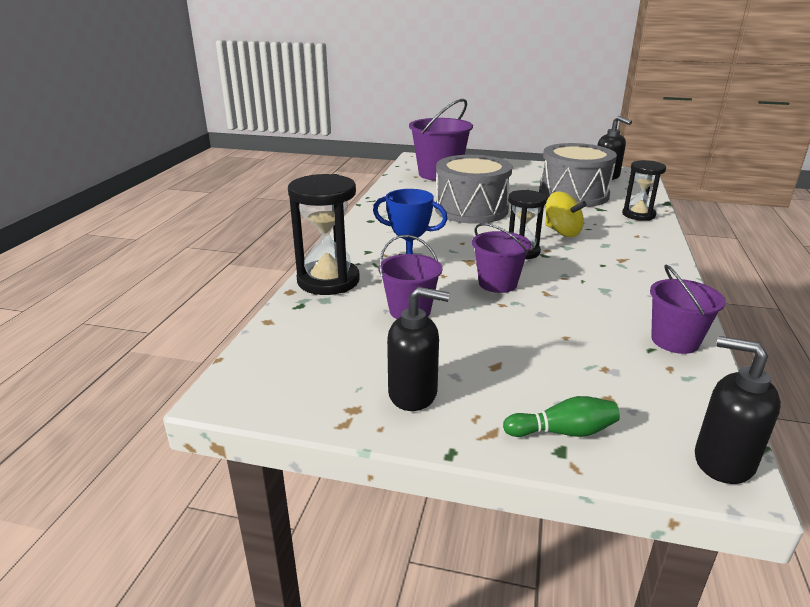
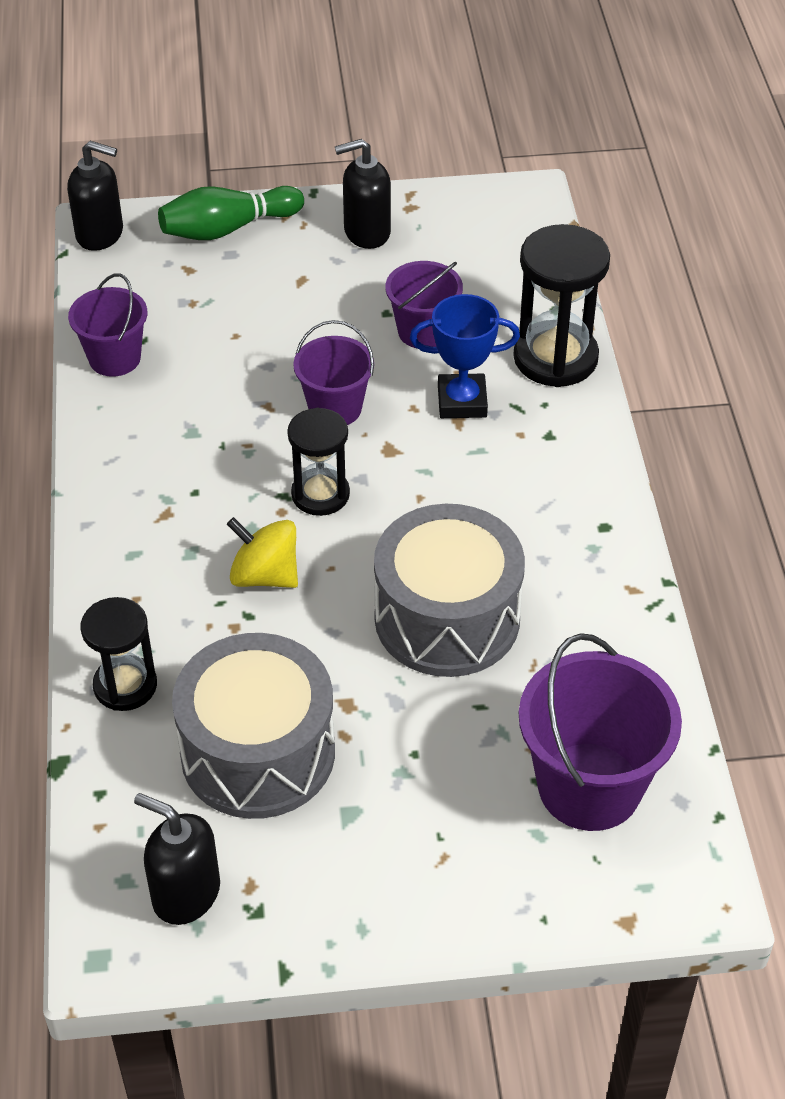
camera: 160 degrees right, 20 degrees up
green bowling pin [503,396,620,437] -> green bowling pin [158,186,304,240], size x1.54

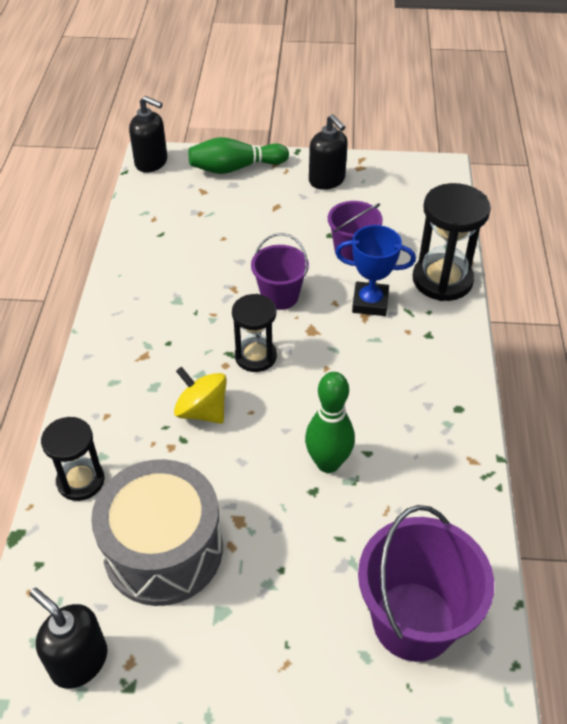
camera: 10 degrees right, 0 degrees up
purple bucket [68,273,147,377] -> none
black soap dispenser [335,139,391,249] -> black soap dispenser turned 120 degrees counterclockwise [309,114,348,190]
grey drum [374,504,525,677] -> green bowling pin [305,372,355,473]

